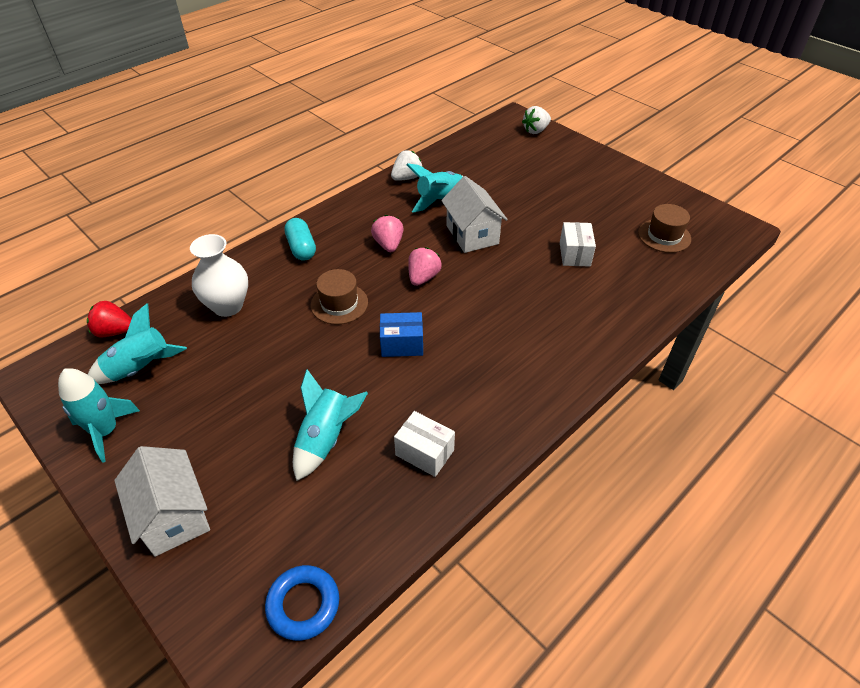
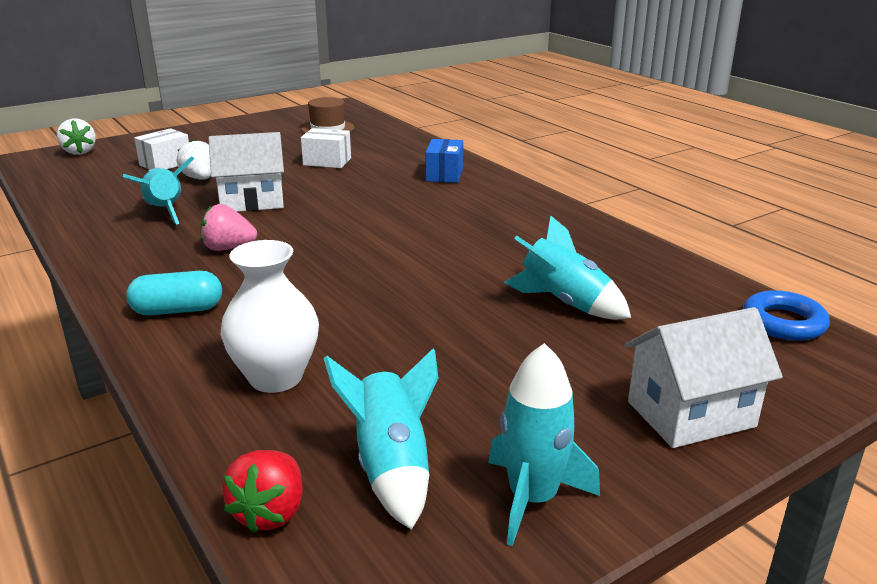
camera: 80 degrees left, 20 degrees down
brown hat [311,269,368,325] -> none
blue box [380,312,423,357] -> blue box moved to [426,139,463,183]
white strawberry [391,150,423,181] -> white strawberry moved to [176,139,211,180]
white box [394,411,455,477] -> white box moved to [134,128,189,170]
pink strawberry [408,247,442,286] -> none

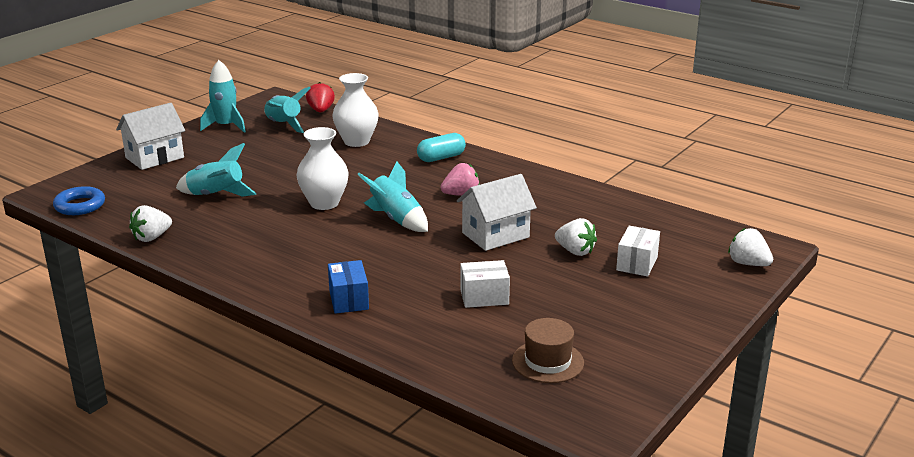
camera: 160 degrees right, 0 degrees up
turquoise rocket [123,156,194,225] -> turquoise rocket moved to [357,162,428,232]
none -> white strawberry [129,205,172,242]
none -> white vase [297,127,349,210]

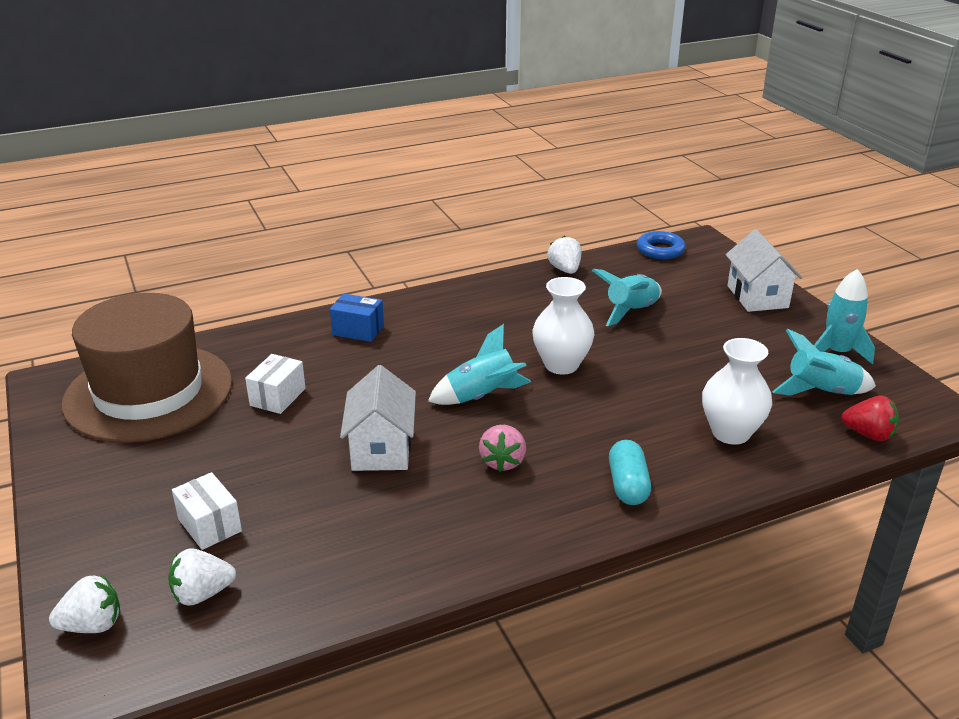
camera: 120 degrees right, 5 degrees up
brown hat [512,318,584,383] -> brown hat [62,293,233,443], size x2.37
white strawberry [555,218,597,256] -> white strawberry moved to [168,548,236,606]

